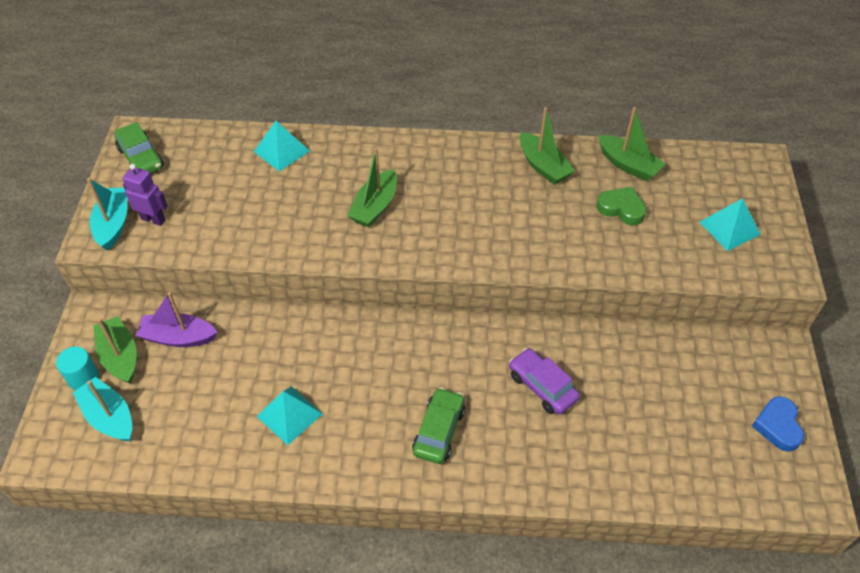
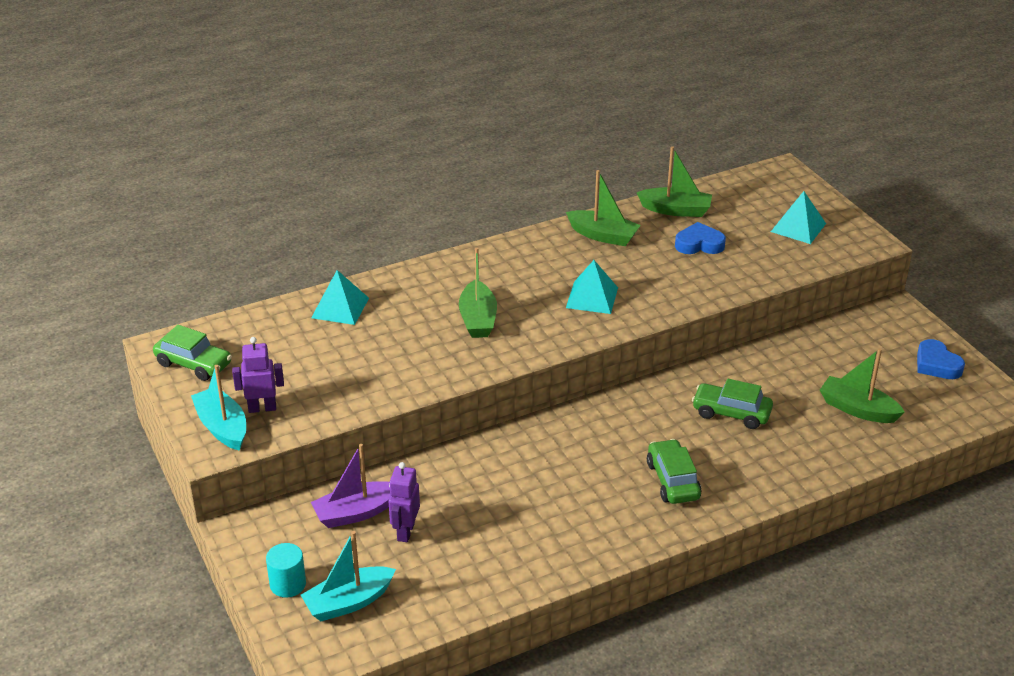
camera: 30 degrees left, 15 degrees down
turquoise boat [73,377,132,442] -> turquoise boat turned 45 degrees counterclockwise [301,531,396,621]
green boat [93,316,136,384] -> green boat moved to [820,348,905,423]
turquoise pyramid [256,386,322,445] -> turquoise pyramid moved to [566,260,618,314]
purple car [509,348,580,415] -> green car [692,379,773,429]
green heart [596,187,647,225] -> blue heart [675,222,726,254]
none -> purple robot [388,462,420,542]

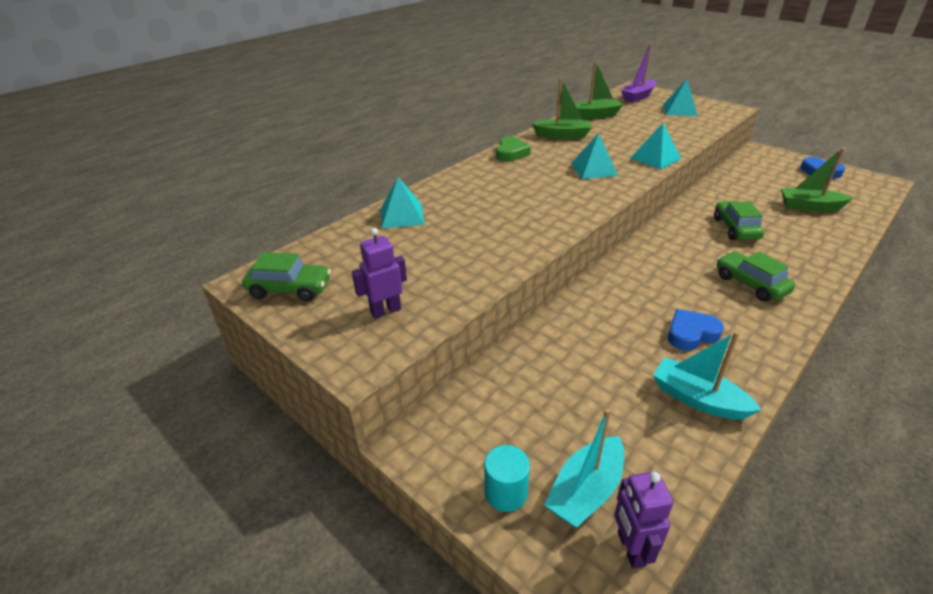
camera: 20 degrees left, 0 degrees up
turquoise boat [191,365,246,451] -> turquoise boat moved to [653,331,762,420]
purple boat [311,444,390,528] -> purple boat moved to [621,44,656,103]
purple robot [388,462,420,542] -> purple robot moved to [614,471,673,568]
green boat [459,248,497,338] -> none
blue heart [675,222,726,254] -> blue heart moved to [668,309,724,351]
green car [692,379,773,429] -> green car turned 90 degrees clockwise [714,201,764,240]
none -> green heart [496,137,531,162]
none -> turquoise pyramid [631,123,681,169]

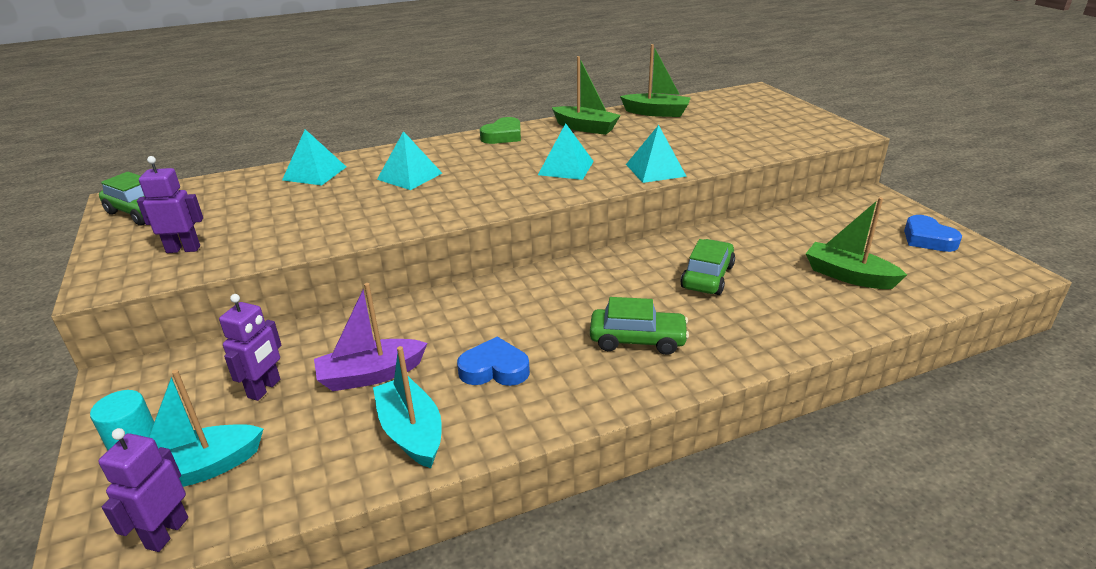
camera: 25 degrees right, 5 degrees down
purple boat [621,44,656,103] -> purple boat moved to [314,283,427,391]
turquoise pyramid [663,79,698,116] -> turquoise pyramid moved to [377,131,442,190]
green car [717,252,795,302] -> green car turned 105 degrees clockwise [590,297,689,355]
none -> purple robot [219,294,281,401]

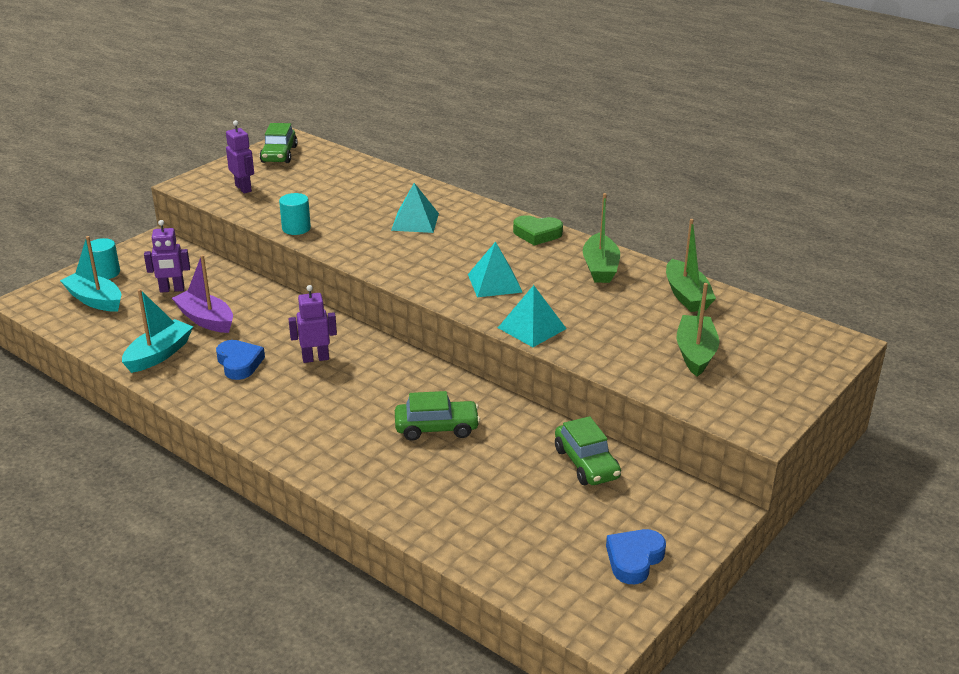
camera: 60 degrees right, 0 degrees up
purple robot [98,428,188,552] -> purple robot moved to [289,285,337,363]
turquoise pyramid [282,129,346,185] -> none
green car [590,297,689,355] -> green car moved to [555,416,621,485]
green boat [806,197,907,289] -> green boat moved to [676,283,719,376]
none -> turquoise cylinder [279,193,311,235]

